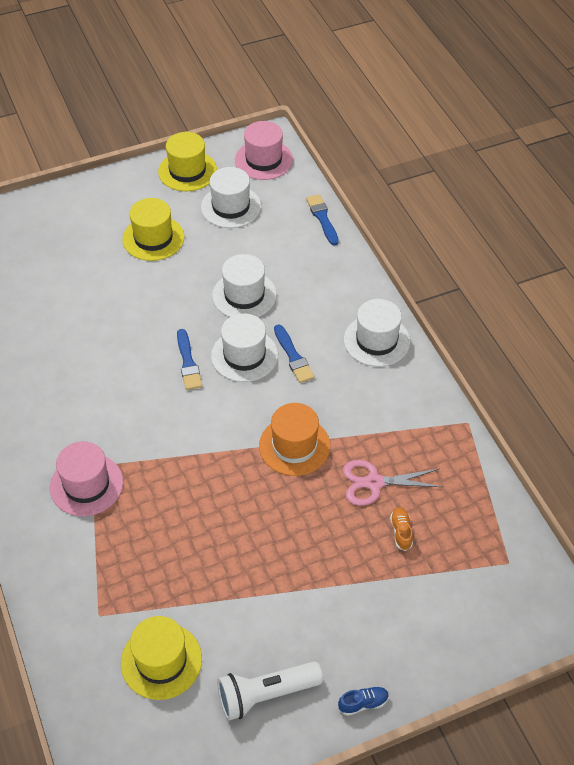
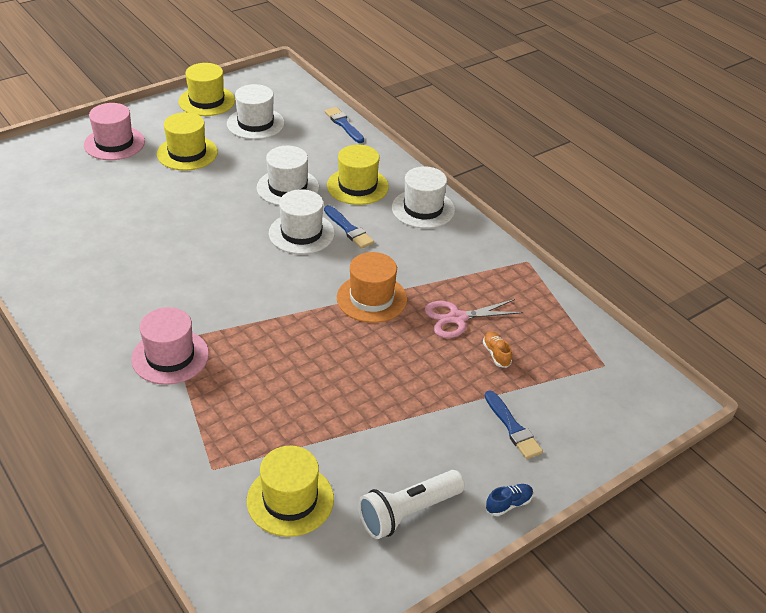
camera: 15 degrees left, 10 degrees down
blue brush [177,329,202,390] -> blue brush moved to [485,390,543,459]
pink hat [235,121,293,180] -> pink hat moved to [84,103,145,160]
none -> yellow hat [327,145,389,205]

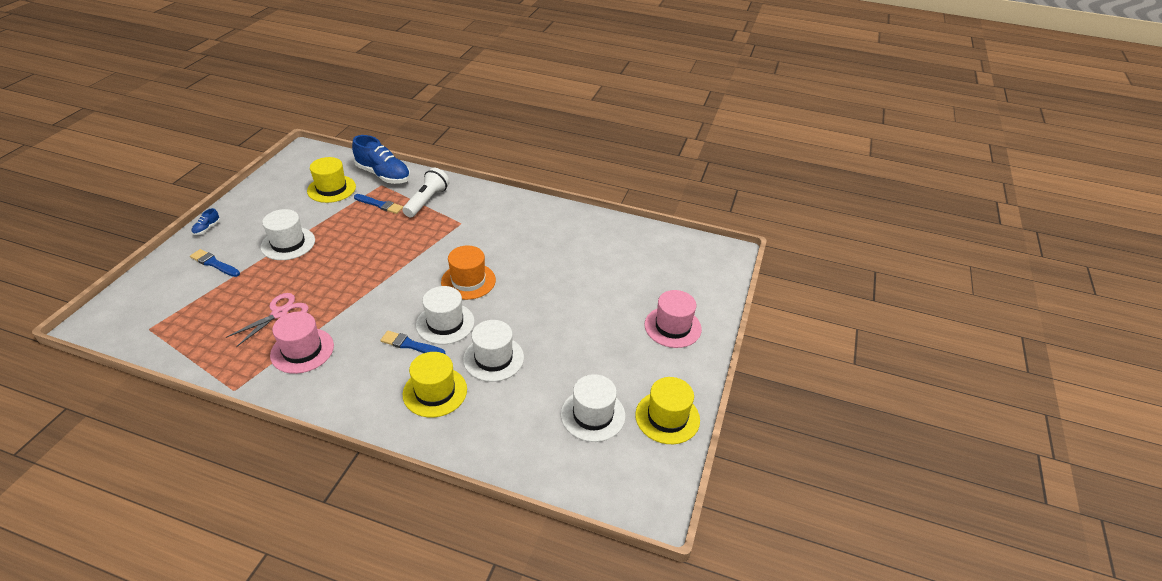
camera: 145 degrees right, 0 degrees up
pink hat [131,307,209,385] -> pink hat moved to [270,312,334,374]
yellow hat [157,112,218,171] -> none
blue brush [325,107,364,143] -> blue brush moved to [354,194,403,214]
orange hat [337,252,407,323] -> orange hat moved to [441,246,496,300]
white flashlight [358,470,465,539] -> white flashlight moved to [403,168,449,218]
white hat [392,166,455,229] -> white hat moved to [261,209,315,260]
orange shoe [483,332,512,368] -> none
none -> blue shoe [352,135,410,184]

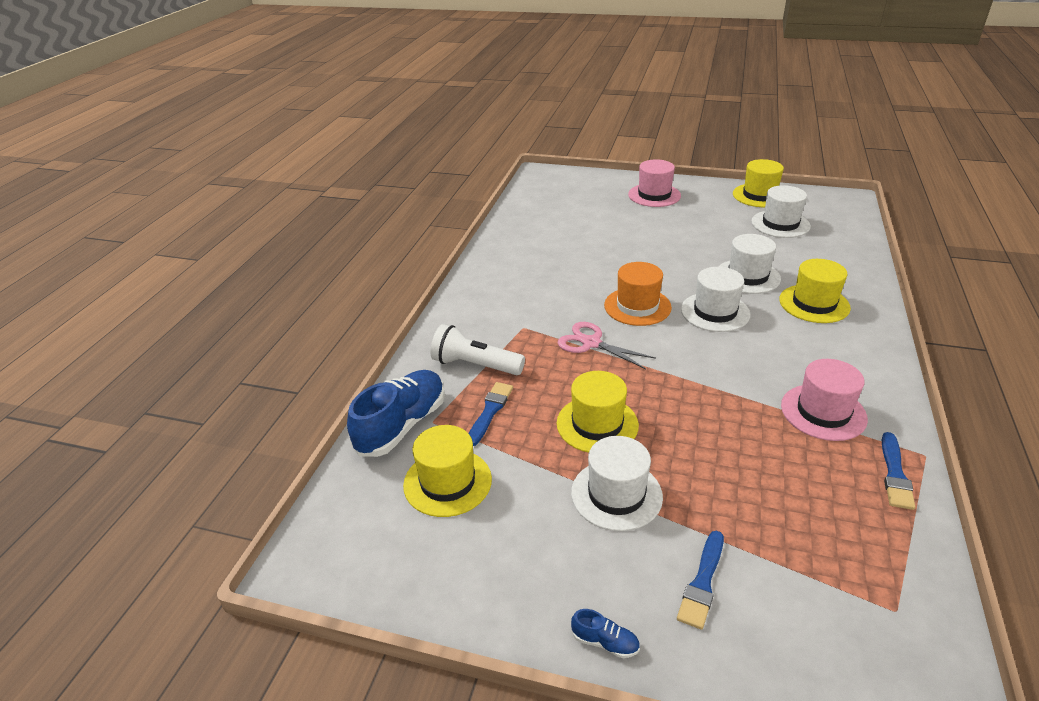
camera: 90 degrees left, 5 degrees down
pink scissors [226,293,309,347] -> pink scissors moved to [558,322,656,369]
blue brush [380,331,446,355] -> blue brush moved to [882,432,915,510]
none -> yellow hat [557,371,639,453]

